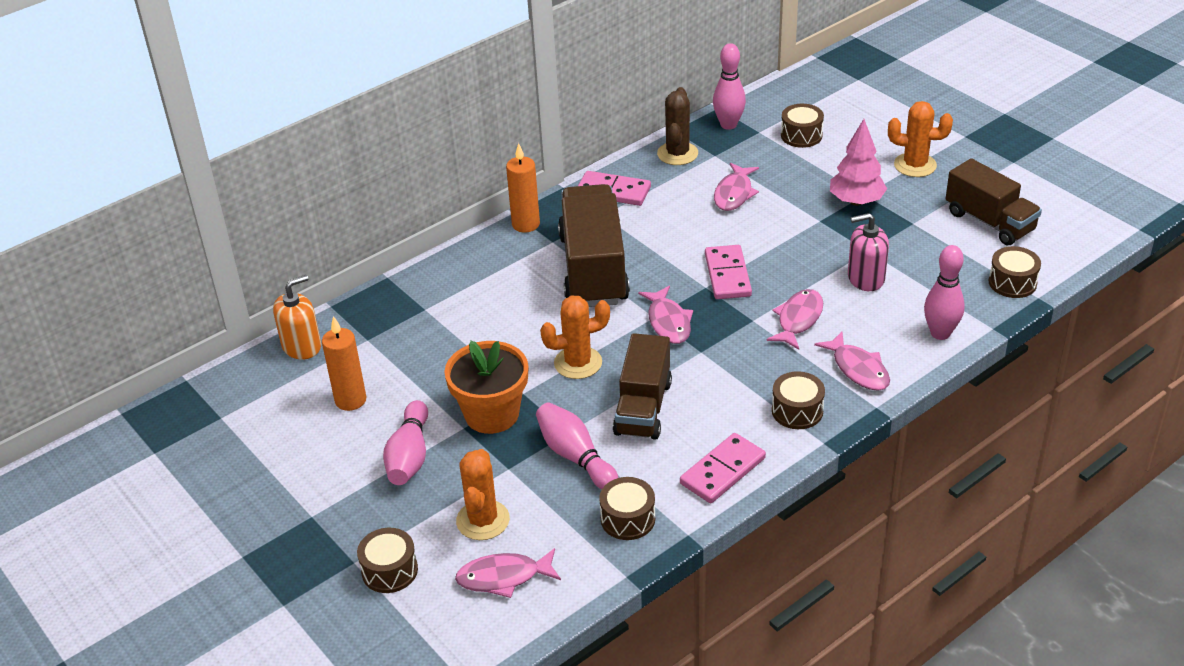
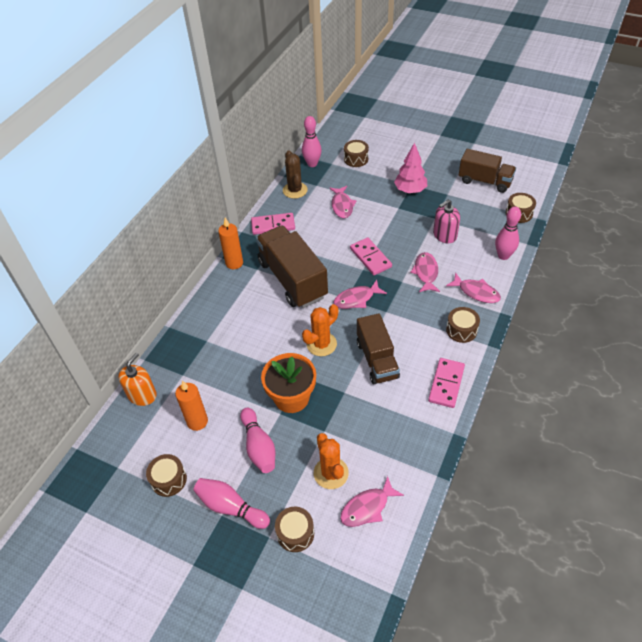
camera: 25 degrees left, 10 degrees up
pink bowling pin [536,402,619,489] -> pink bowling pin moved to [193,478,270,529]
brown drum [599,477,655,540] -> brown drum moved to [146,454,187,497]
pink fish [638,286,693,344] -> pink fish turned 105 degrees clockwise [334,280,387,309]
orange cactus [888,101,953,177] -> none

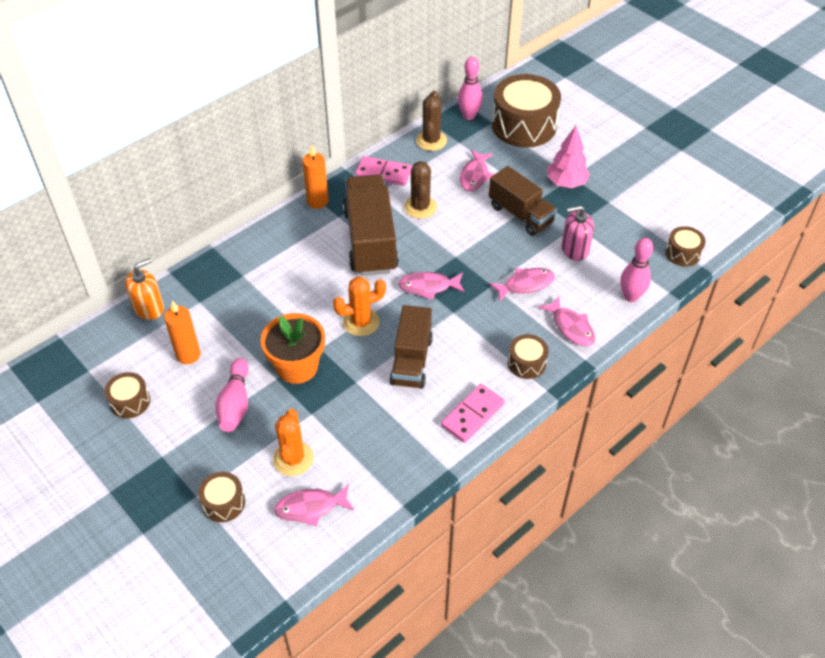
camera: 20 degrees right, 0 degrees up
pink bowling pin [193,478,270,529] -> none
brown drum [344,140,369,167] -> brown drum [492,74,561,148], size x2.08
pink domino [350,237,392,275] -> none
pink fish [410,252,440,292] -> pink fish turned 45 degrees clockwise [489,268,555,301]
brown truck [459,149,516,193] -> brown truck moved to [489,166,557,236]
none -> brown cactus [404,161,437,219]

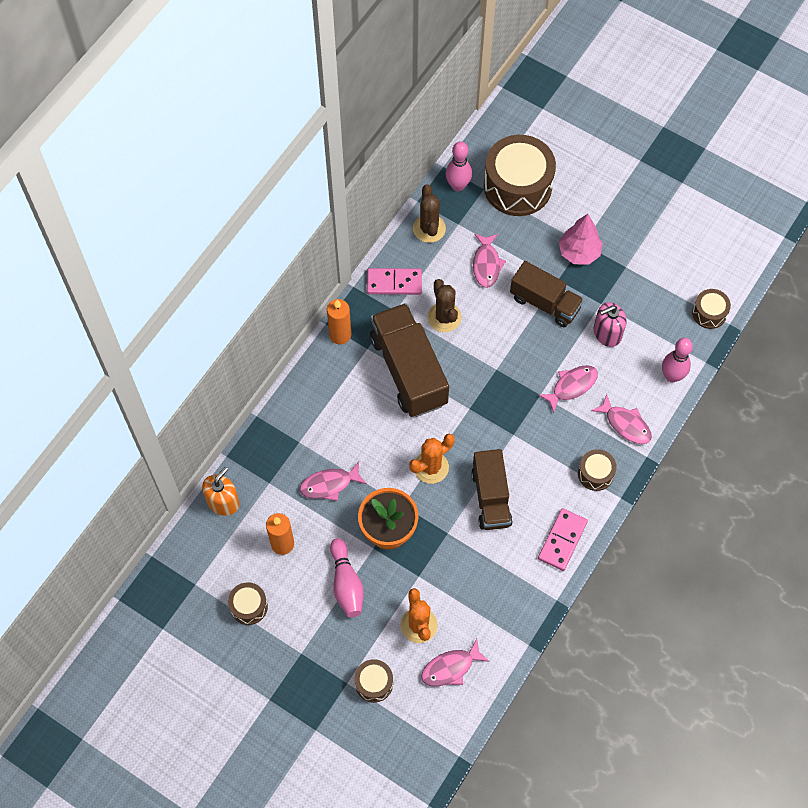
camera: 15 degrees left, 15 degrees up
pink fish [398,272,465,300] -> pink fish moved to [300,462,367,501]

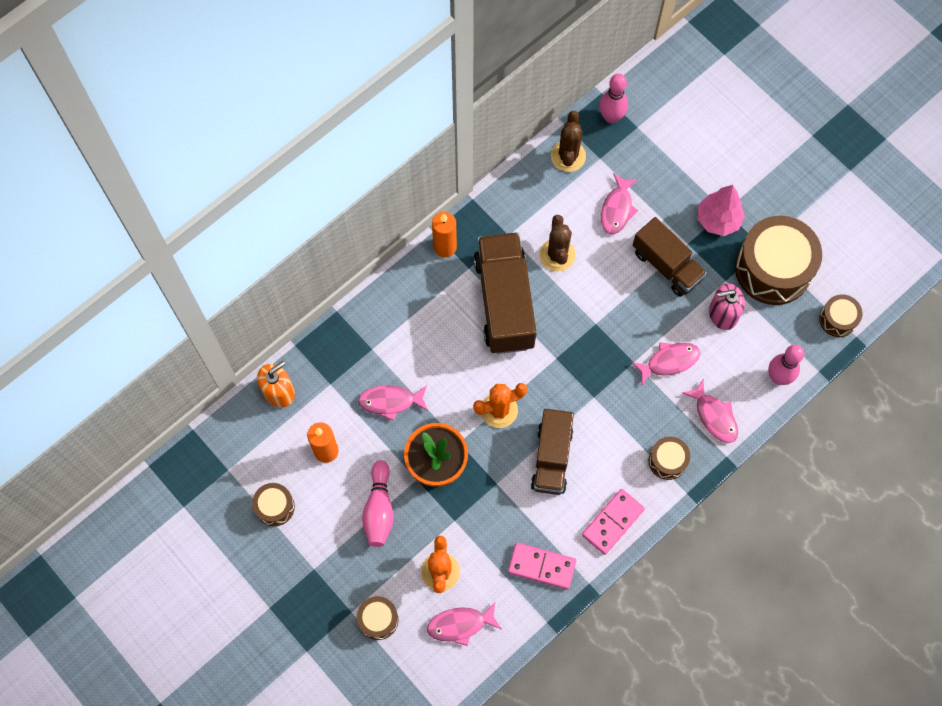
camera: 15 degrees right, 5 degrees up
pink domino [367,268,422,295] -> pink domino moved to [508,543,576,589]
brown drum [484,135,556,216] -> brown drum moved to [735,216,822,305]

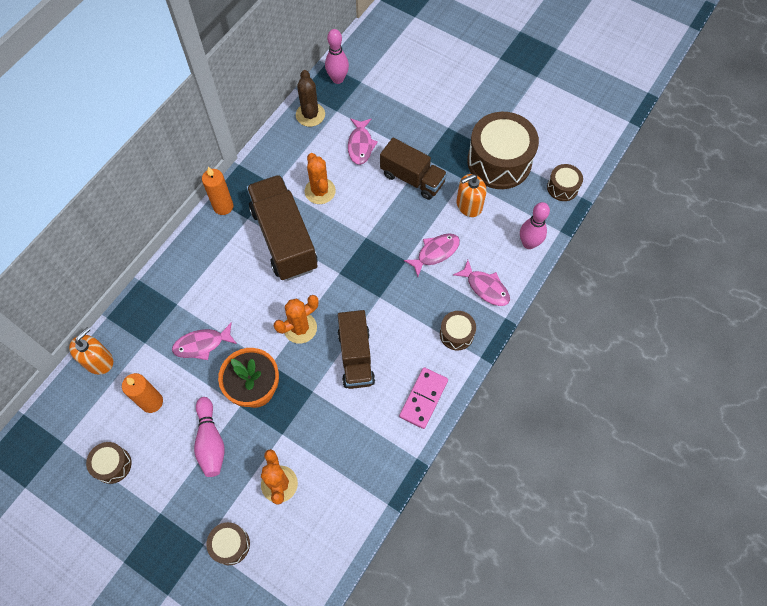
camera: 15 degrees left, 5 degrees down
pink fish [427,601,501,646] -> none
pink domino [508,543,576,589] -> none
brown cactus [540,215,576,271] -> orange cactus [305,153,336,204]
pink tree [698,185,745,236] -> none
pink soap dispenser [709,283,745,330] -> orange soap dispenser [457,174,486,217]

